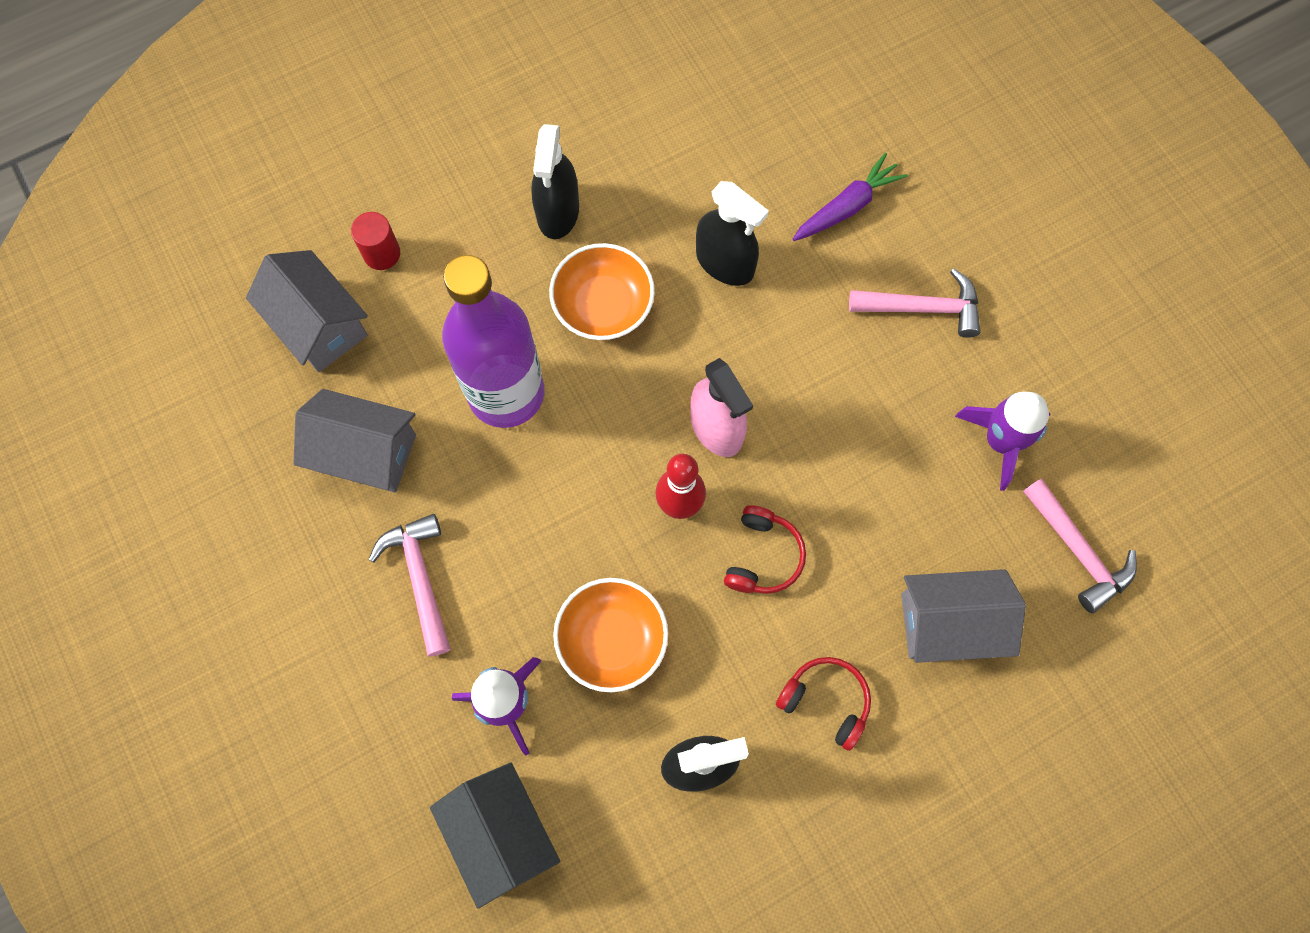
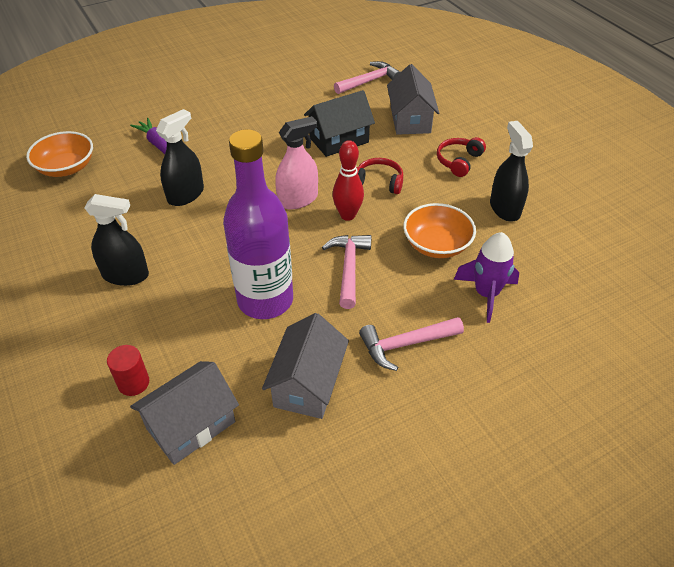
camera: 90 degrees left, 25 degrees down
black house [430,763,560,909] -> black house moved to [304,90,375,157]
orange bowl [549,243,655,340] -> orange bowl moved to [26,131,93,177]
pink hammer [849,268,981,338] -> pink hammer moved to [322,235,371,309]
purple rocket [955,391,1051,491] -> none

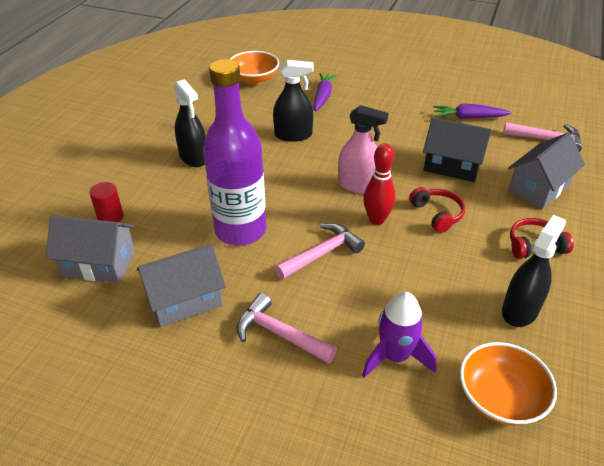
camera: 50 degrees right, 5 degrees down
orange bowl [403,203,476,258] -> orange bowl moved to [460,342,557,426]
none -> purple carrot [433,104,511,119]

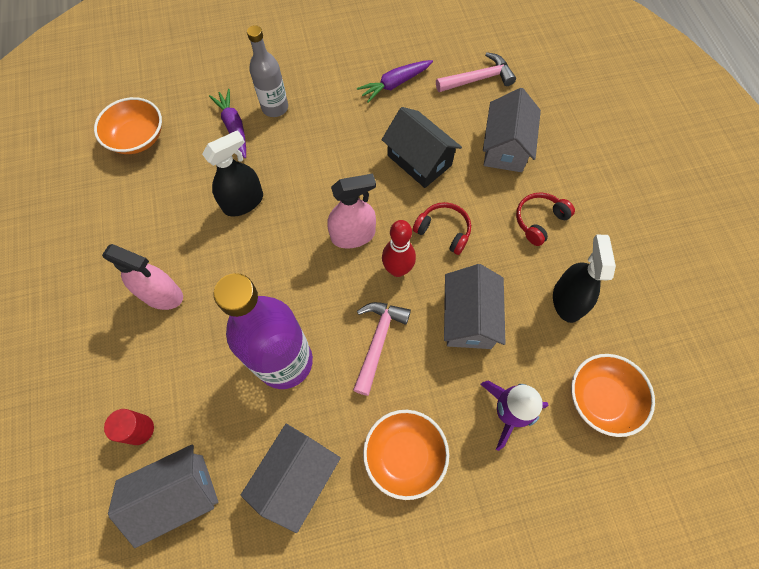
camera: 35 degrees left, 25 degrees up
black spray bottle [174,79,206,167] -> pink spray bottle [102,244,183,310]
pink hammer [237,293,337,364] -> orange bowl [363,410,449,500]
black house [423,117,492,182] -> black house turned 60 degrees clockwise [382,107,462,188]
none -> grey bottle [247,25,288,117]
none -> grey house [444,264,506,349]

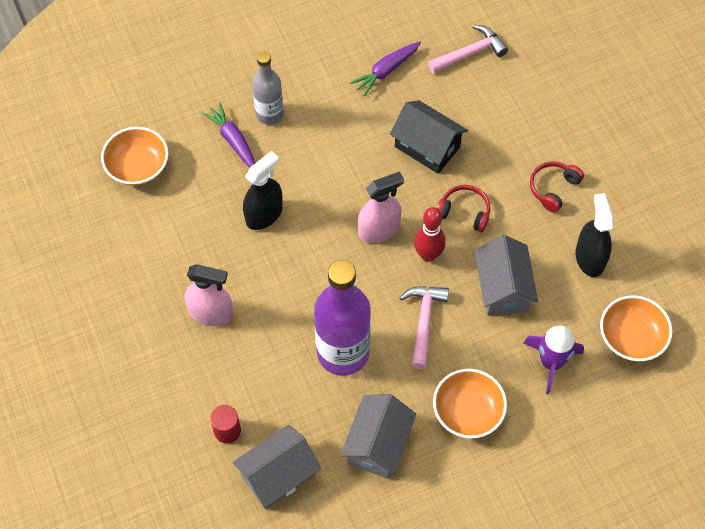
camera: 10 degrees left, 5 degrees down
grey house [483,88,541,172] -> none

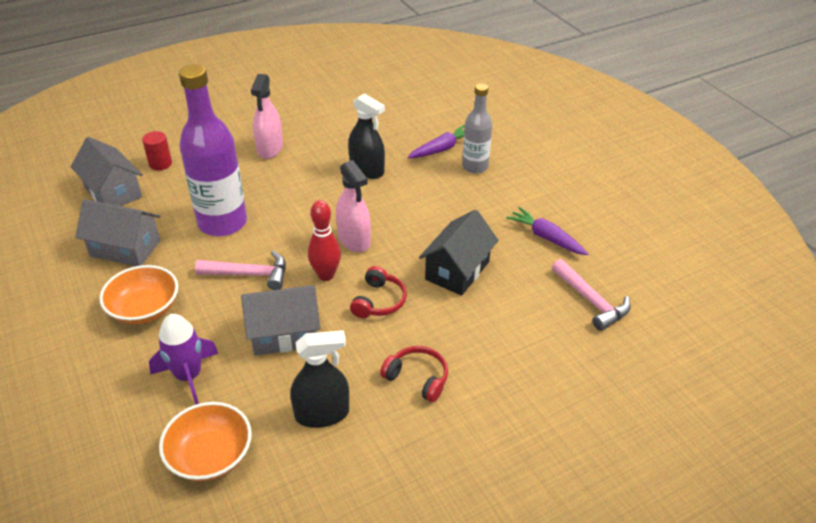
camera: 85 degrees right, 20 degrees down
orange bowl [101,127,169,186] -> none

